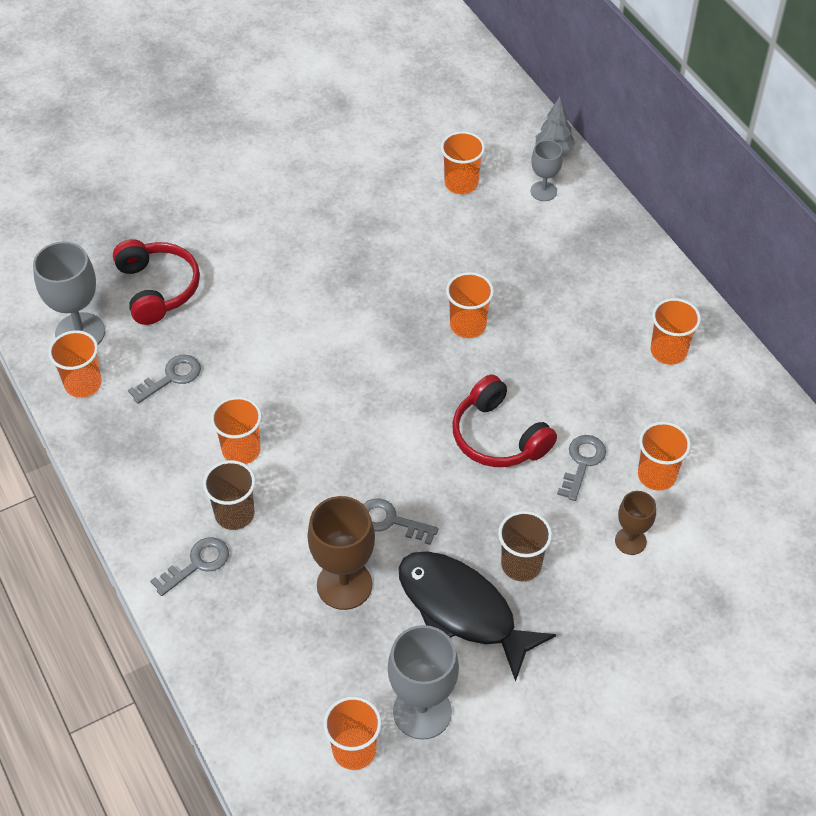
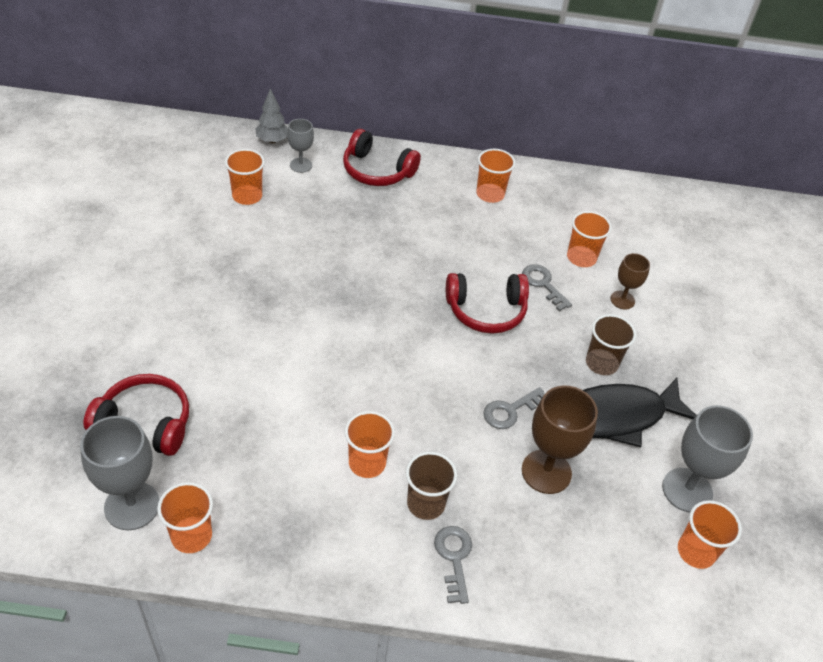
camera: 60 degrees left, 5 degrees down
grey key [128,355,201,404] -> none
orange cup [446,272,494,338] -> none
none -> red headphones [343,129,421,186]

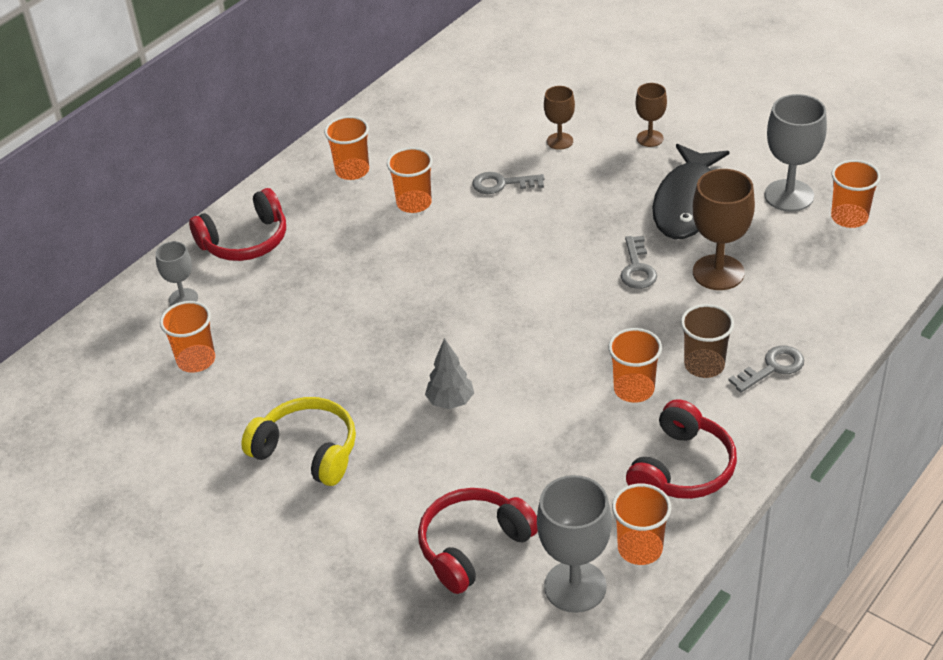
camera: 50 degrees left, 5 degrees down
grey tree [255,89,288,143] -> grey tree moved to [425,338,474,409]
grey key [434,526,472,604] -> grey key turned 120 degrees clockwise [728,346,804,393]
red headphones [446,273,529,334] -> red headphones moved to [626,399,737,499]
orange cup [567,211,612,267] -> orange cup moved to [387,147,433,213]
brown cup [586,314,636,375] -> none
none -> yellow headphones [241,397,356,486]
none -> brown goblet [636,83,667,147]

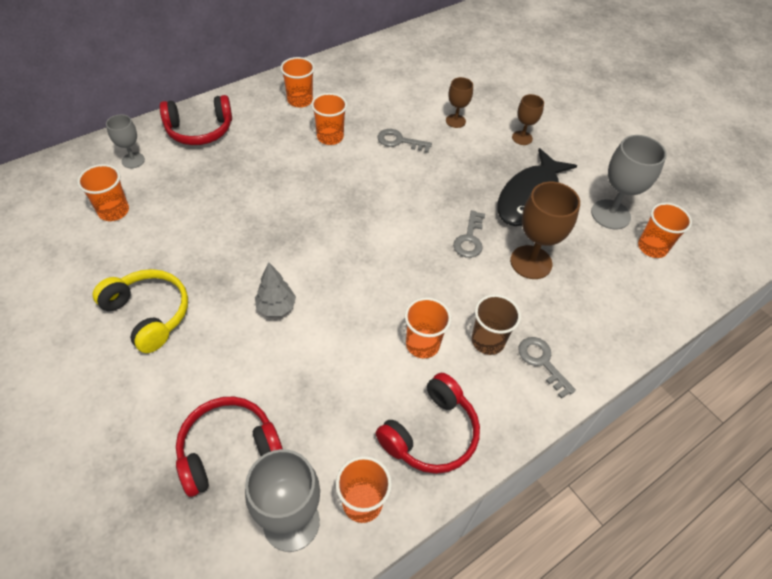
camera: 10 degrees right, 10 degrees up
grey key [728,346,804,393] -> grey key turned 105 degrees counterclockwise [519,337,576,399]

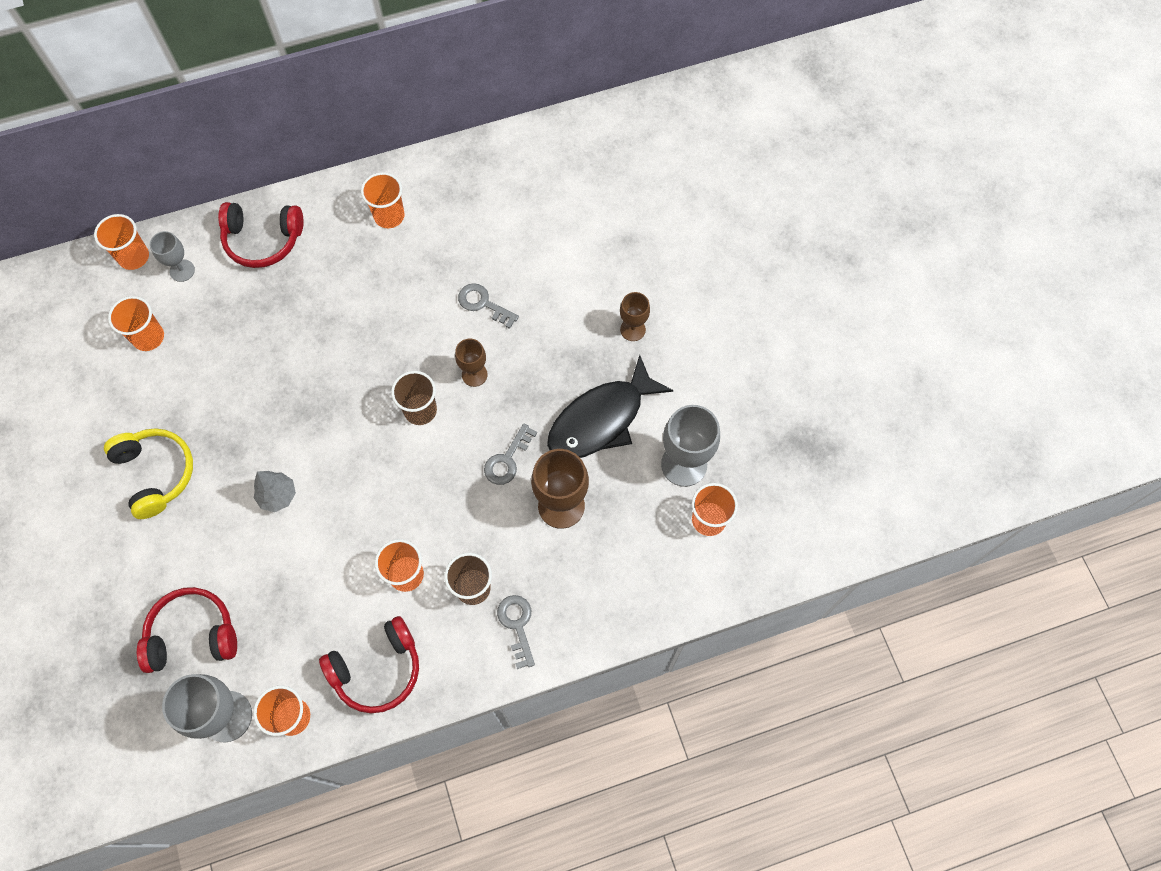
camera: 20 degrees right, 15 degrees up
orange cup [311,93,347,145] -> orange cup moved to [94,214,149,270]
brown goblet [446,77,473,128] -> brown goblet moved to [455,339,488,387]
none -> brown cup [391,371,437,425]

